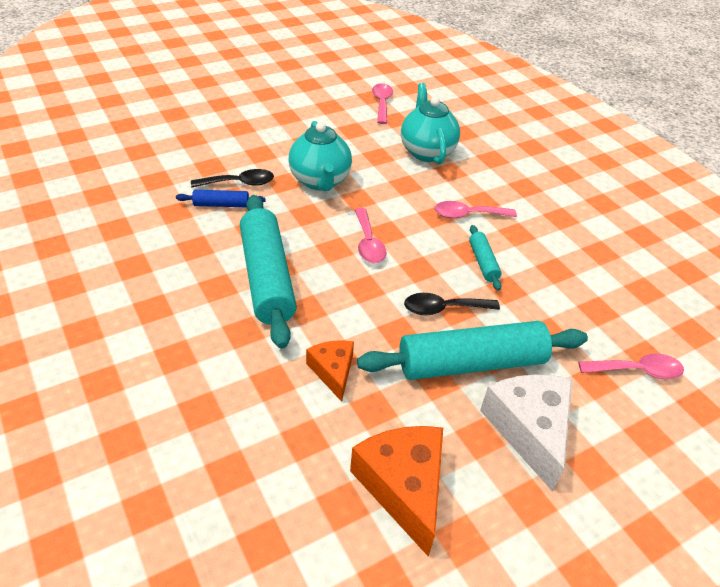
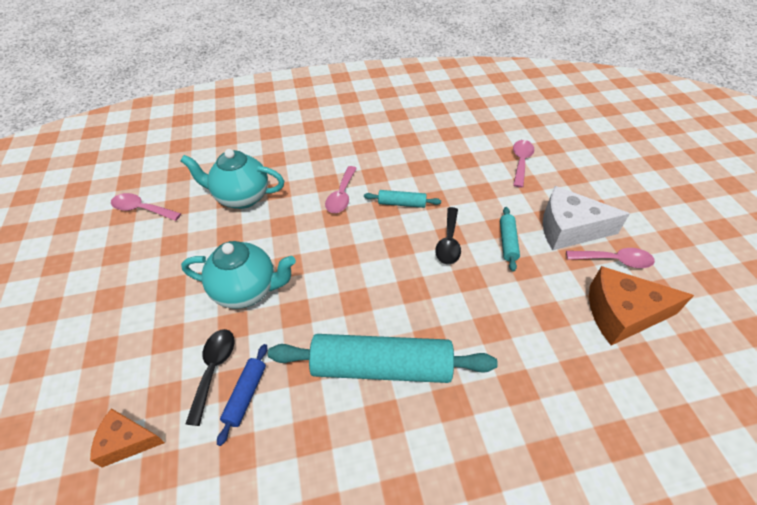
camera: 70 degrees left, 5 degrees up
orange cheese [306,340,354,402] -> orange cheese moved to [90,408,165,468]
pink spoon [355,208,387,263] -> pink spoon moved to [566,248,655,268]
turquoise rolling pin [357,321,588,380] -> turquoise rolling pin [500,207,520,271], size x0.46

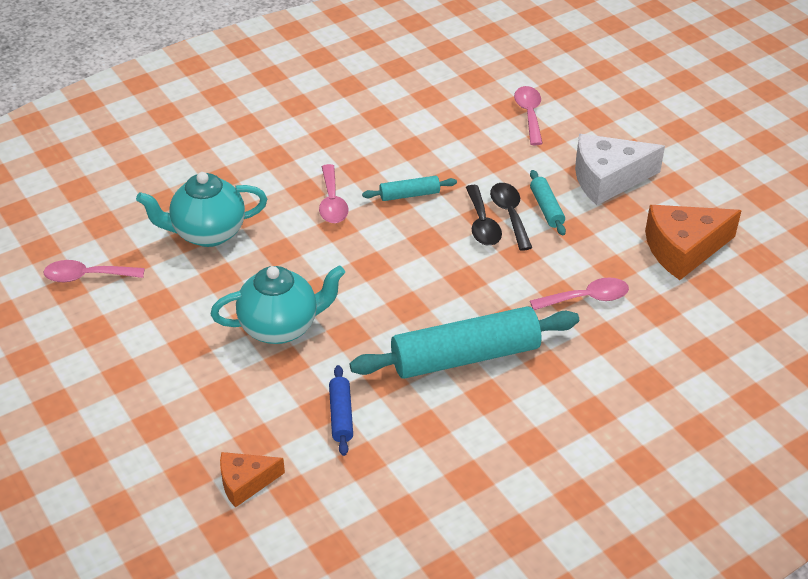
camera: 20 degrees left, 5 degrees down
black spoon [186,329,235,426] -> black spoon moved to [490,183,532,251]
pink spoon [566,248,655,268] -> pink spoon moved to [530,278,629,310]

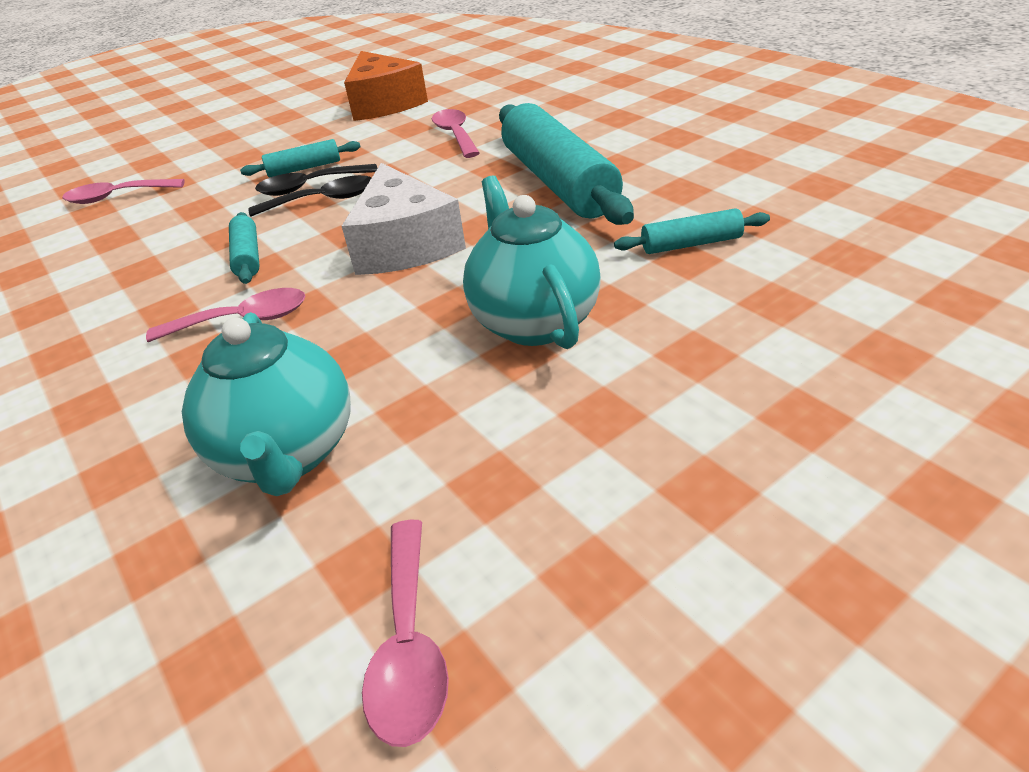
camera: 90 degrees left, 5 degrees down
orange cheese [220,452,285,508] -> none
blue rolling pin [329,365,353,456] -> turquoise rolling pin [614,208,770,254]
white cheese [575,134,665,205] -> white cheese moved to [342,163,466,275]

